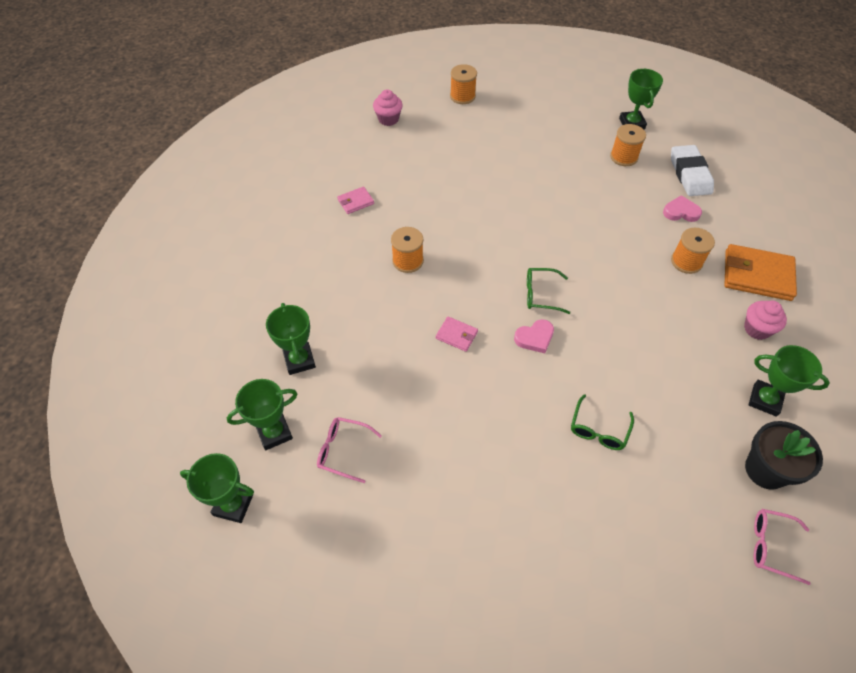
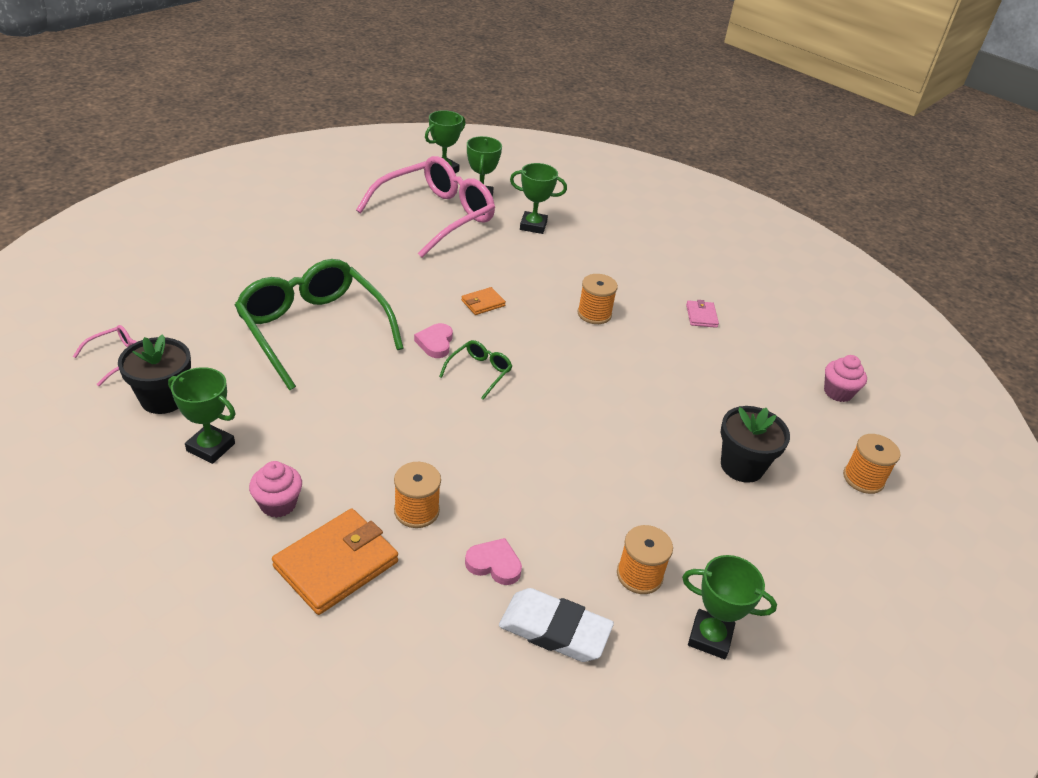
camera: 115 degrees right, 15 degrees down
pink glasses [317,417,382,483] -> pink glasses [356,156,495,258], size x2.34
pink wallet [436,316,478,352] -> orange wallet [461,287,506,315]
green glasses [571,394,634,450] -> green glasses [235,259,404,390], size x2.34
pink heart [663,195,702,222] -> pink heart turned 105 degrees counterclockwise [465,538,522,585]
green trophy [749,345,830,417] -> green trophy turned 60 degrees clockwise [168,367,236,464]
none -> black flower pot [720,406,790,483]

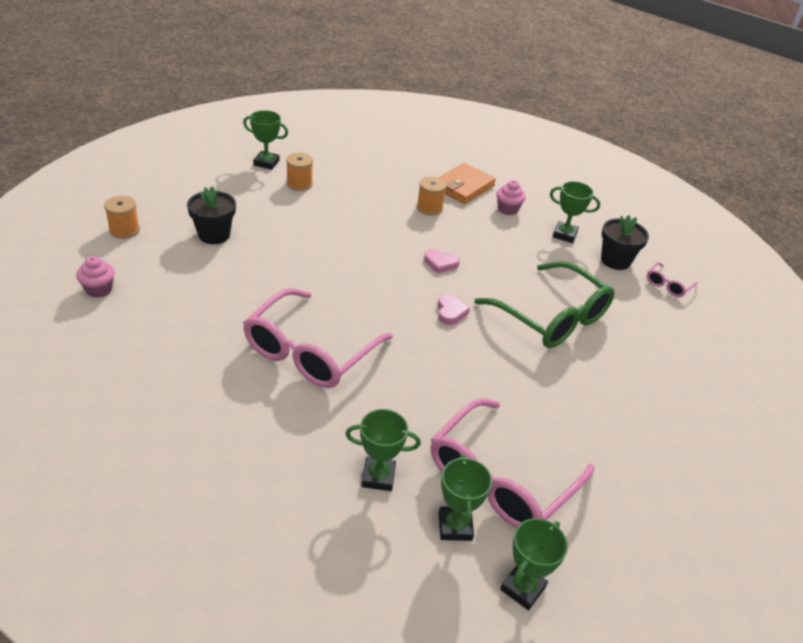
camera: 175 degrees right, 0 degrees up
green glasses [439,340,512,400] -> none
orange wallet [461,287,506,315] -> none
pink heart [465,538,522,585] -> pink heart moved to [424,249,460,273]
white eraser [499,588,614,662] -> none
orange spool [577,274,618,324] -> pink glasses [243,288,393,388]
pink wallet [686,300,719,328] -> none

